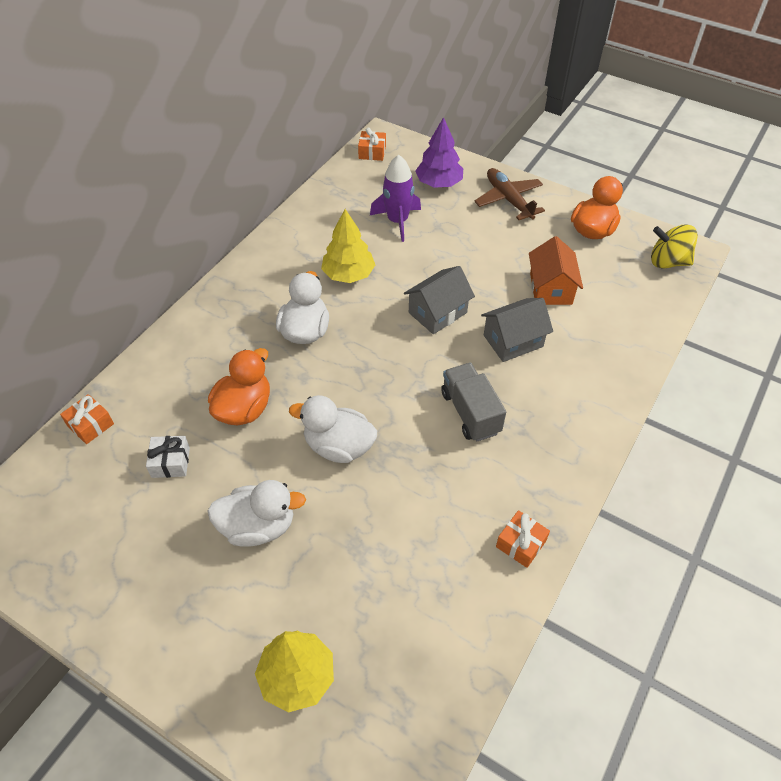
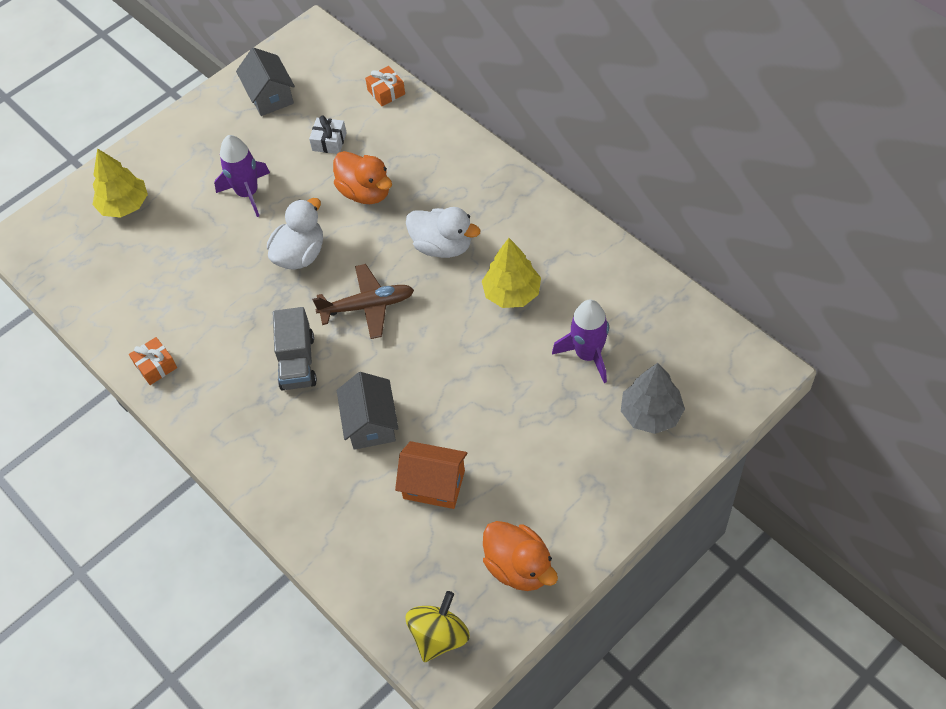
camera: 110 degrees right, 5 degrees up
white duck [207,480,306,547] -> purple rocket [214,135,270,217]
orange gift [358,128,386,161] -> none
grey house [404,266,475,334] -> grey house moved to [236,48,295,116]
purple tree [415,117,463,188] -> grey tree [621,363,685,434]
grey truck [441,363,506,441] -> grey truck turned 90 degrees clockwise [273,307,317,390]
brown plane [474,168,545,220] -> brown plane moved to [312,264,414,339]

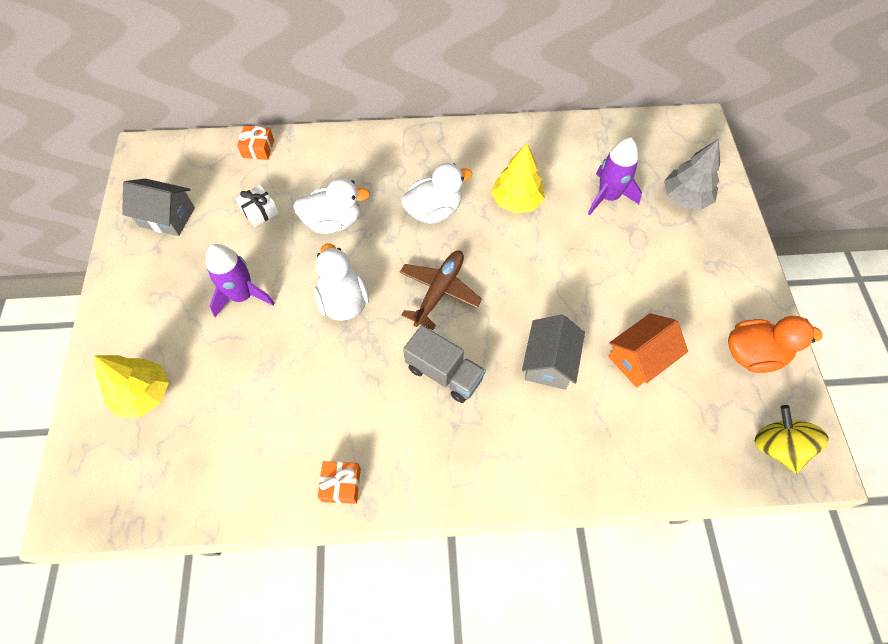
camera: 55 degrees left, 5 degrees up
orange duck [333,151,392,204] -> white duck [293,178,370,234]
grey house [337,372,399,450] -> grey house turned 75 degrees clockwise [522,315,585,390]

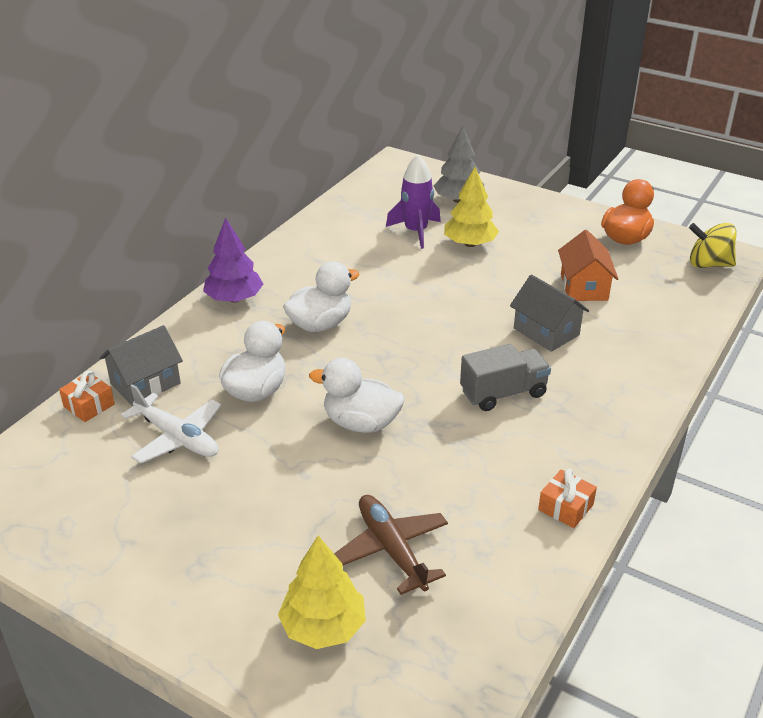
camera: 55 degrees left, 25 degrees down
grey house [122,178,195,236] -> grey house moved to [99,325,183,406]
purple rocket [206,244,275,317] -> none
white gift [235,185,279,227] -> white plane [121,384,221,464]
brown plane [400,251,482,330] -> brown plane moved to [334,495,448,595]
white duck [401,163,472,224] -> white duck turned 45 degrees clockwise [283,261,360,332]
yellow tree [491,143,545,214] -> yellow tree moved to [444,167,499,247]
none -> purple tree [203,218,263,303]

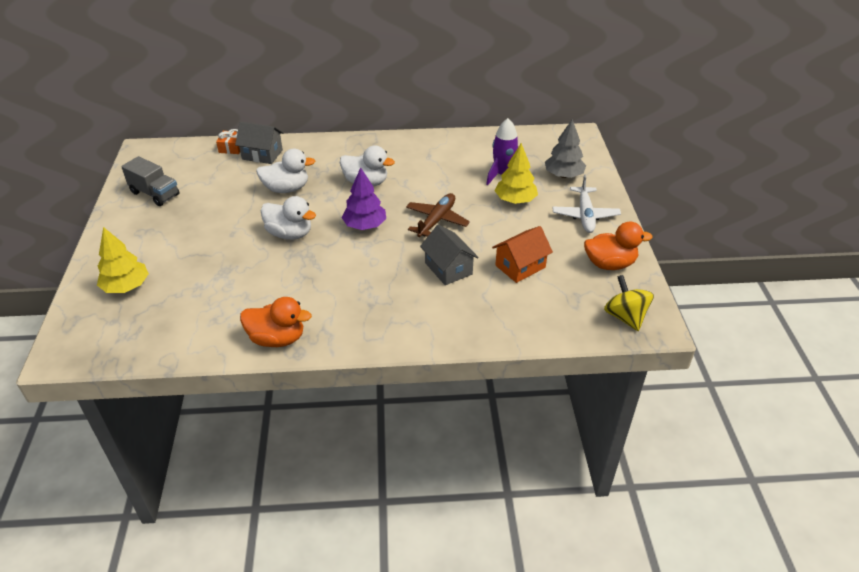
camera: 55 degrees right, 5 degrees up
white plane [121,384,221,464] -> white plane moved to [552,175,621,233]
purple tree [203,218,263,303] -> purple tree moved to [341,167,386,230]
white duck [309,358,404,433] -> white duck turned 135 degrees clockwise [261,196,316,240]
brown plane [334,495,448,595] -> brown plane moved to [406,193,470,237]
grey truck [460,344,551,411] -> grey truck moved to [121,156,179,206]
grey house [510,275,589,352] -> grey house turned 45 degrees counterclockwise [420,224,479,285]
orange gift [538,469,597,528] -> orange duck [240,297,312,347]

